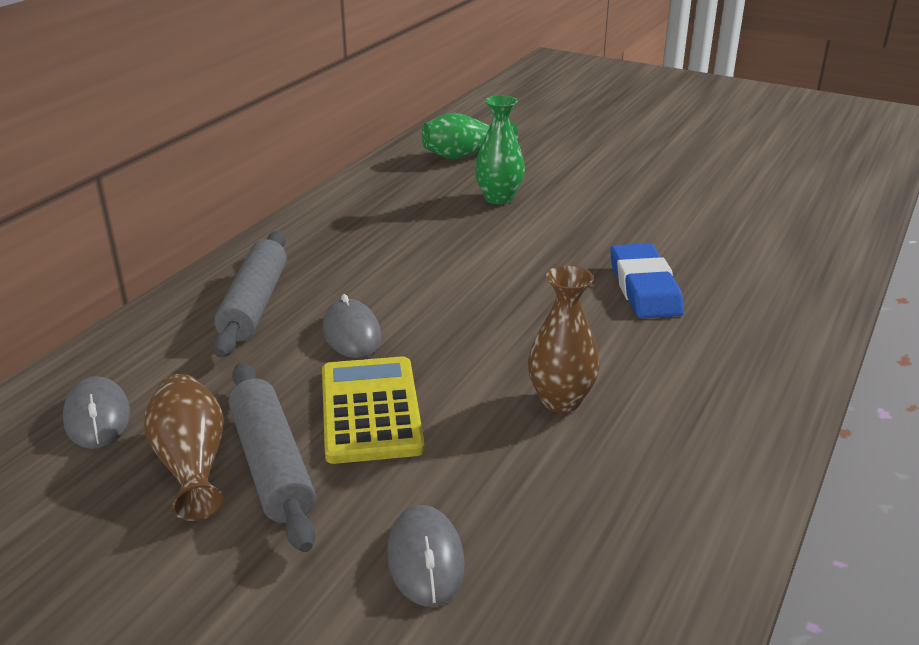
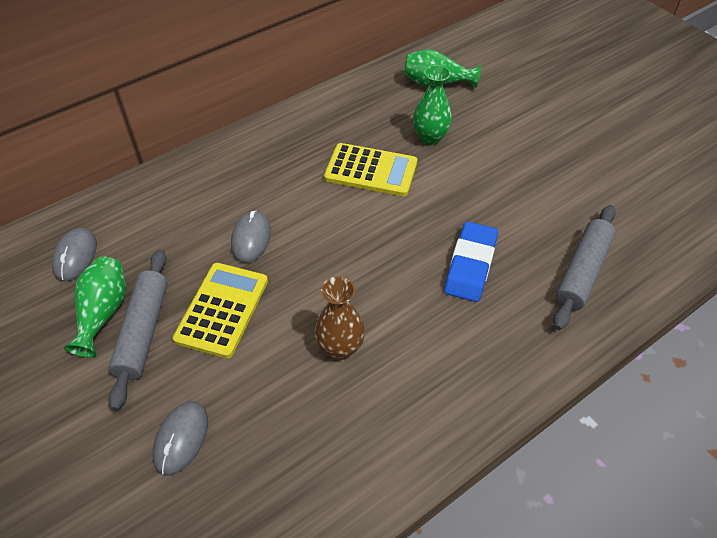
camera: 25 degrees right, 20 degrees up
brown vase [144,374,225,521] -> green vase [64,256,126,358]
grey rolling pin [213,231,287,357] -> grey rolling pin moved to [553,205,616,330]
none -> yellow calculator [324,143,417,196]

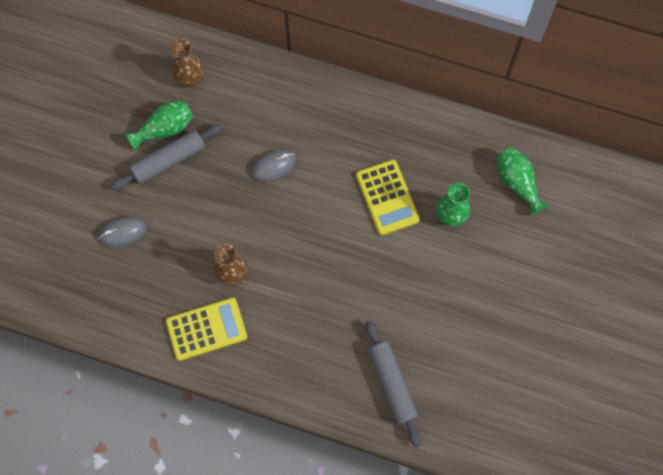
camera: 55 degrees right, 20 degrees up
grey mouse [52,228,97,281] -> brown vase [171,39,204,87]
yellow calculator [173,263,268,358] -> yellow calculator moved to [166,297,247,361]
blue eraser [444,222,498,302] -> none
grey rolling pin [553,205,616,330] -> grey rolling pin turned 75 degrees clockwise [366,320,421,448]

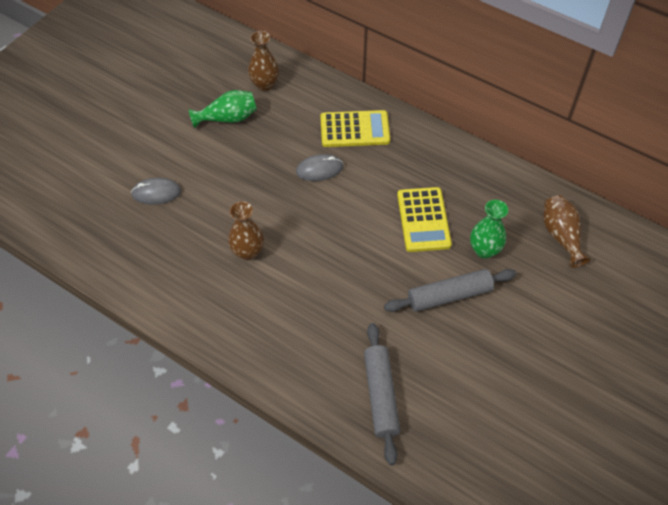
camera: 15 degrees right, 15 degrees down
grey rolling pin [111,124,223,190] -> grey rolling pin moved to [384,269,516,312]
yellow calculator [166,297,247,361] -> yellow calculator moved to [320,110,390,147]
green vase [497,147,549,216] -> brown vase [544,195,591,268]

